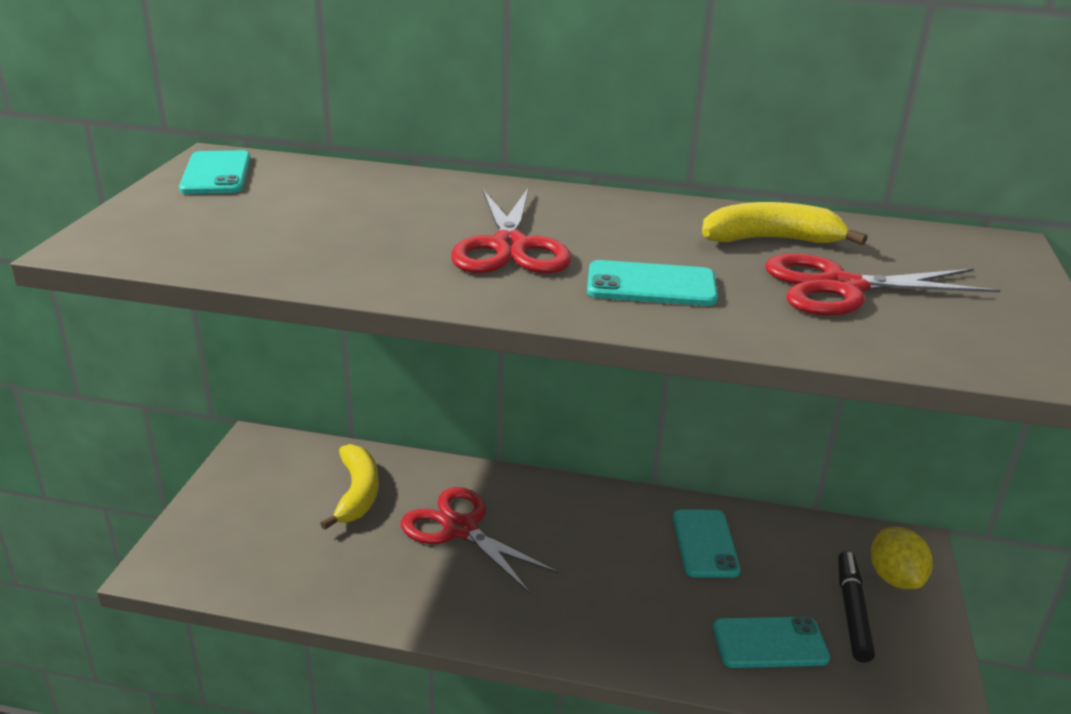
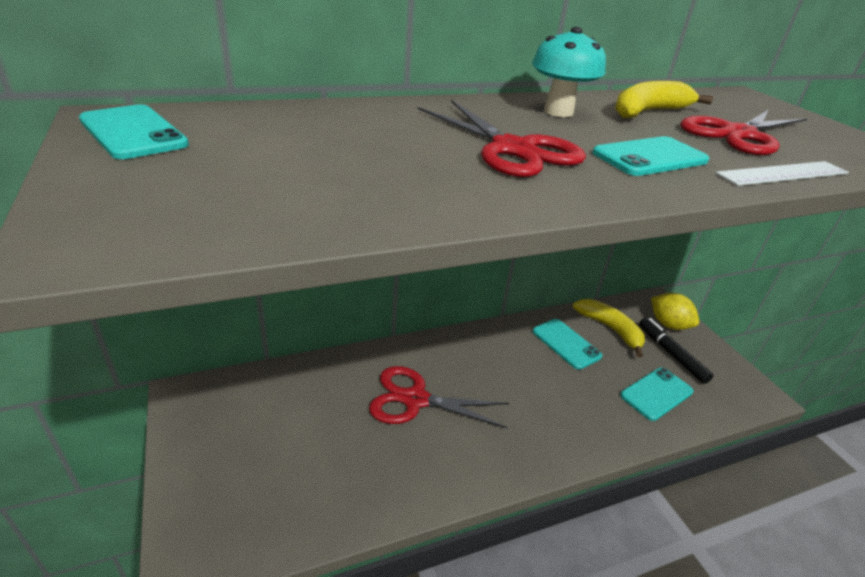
camera: 35 degrees left, 5 degrees up
yellow banana [320,444,379,530] -> yellow banana moved to [573,299,645,357]
none -> turquoise mushroom [532,27,606,117]
none -> white ruler [716,161,849,186]

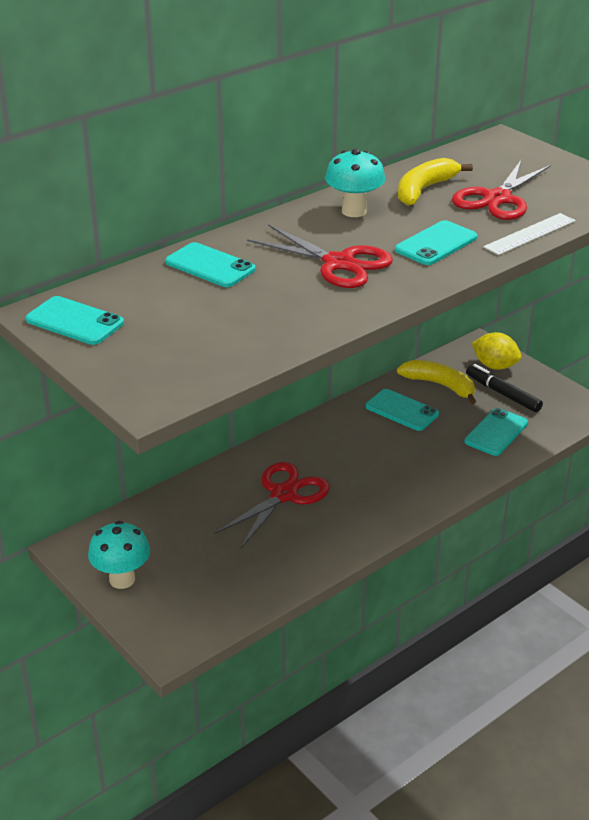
camera: 15 degrees left, 0 degrees up
red scissors [369,366,509,428] -> red scissors turned 135 degrees clockwise [214,462,330,548]
none -> turquoise mushroom [88,521,150,589]
none -> turquoise phone [165,242,256,287]

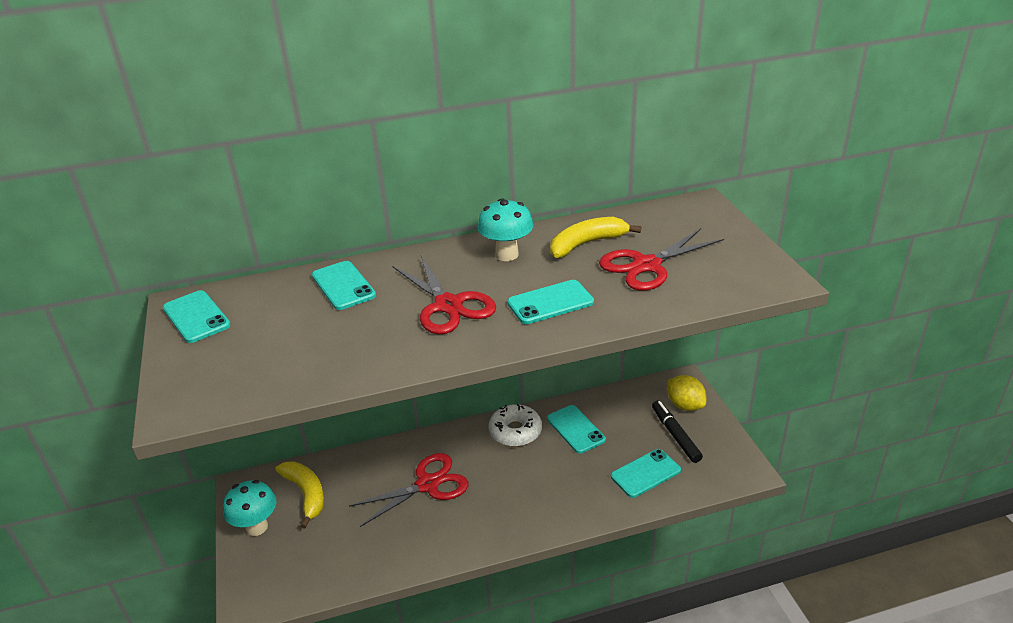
camera: 25 degrees right, 0 degrees up
yellow banana [397,360,476,404] -> yellow banana moved to [275,461,324,529]
white ruler [483,213,576,255] -> none
none -> white donut [489,404,542,447]

